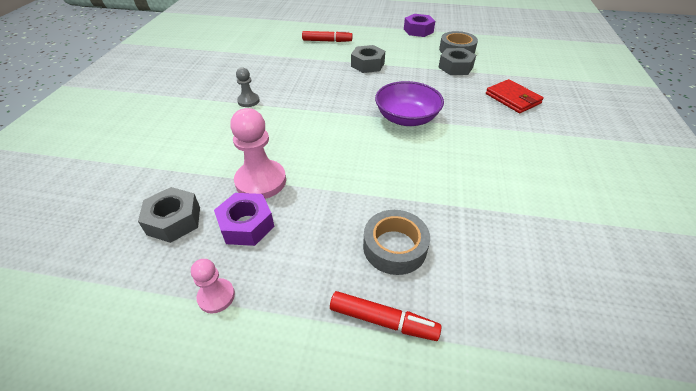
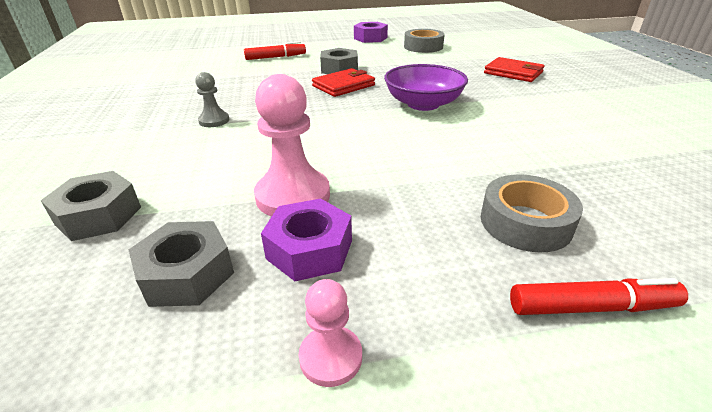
camera: 20 degrees left, 10 degrees down
grey nut [438,48,476,75] -> grey nut moved to [41,171,141,241]
none -> red wallet [312,68,375,97]

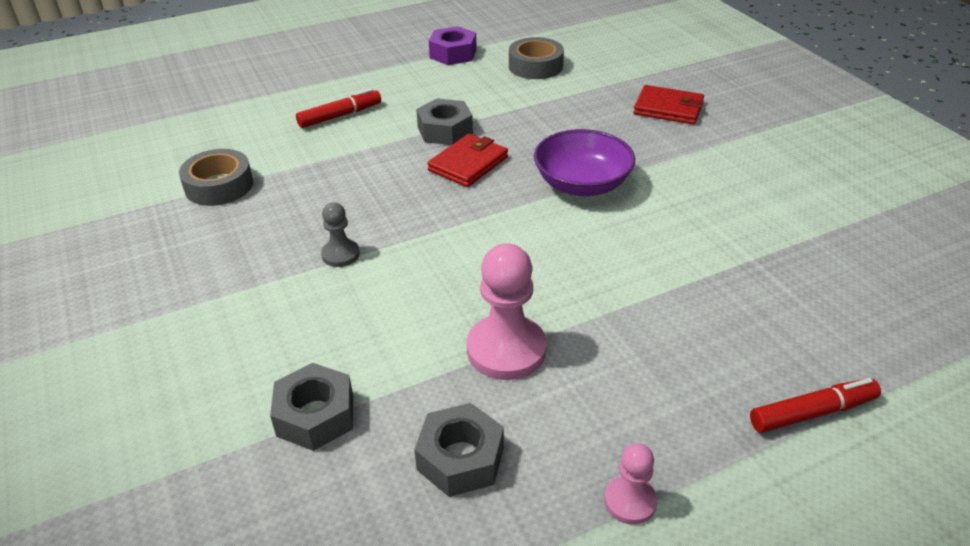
camera: 15 degrees left, 5 degrees up
purple nut [261,198,352,281] -> none
grey tape [481,174,583,252] -> grey tape moved to [179,149,253,206]

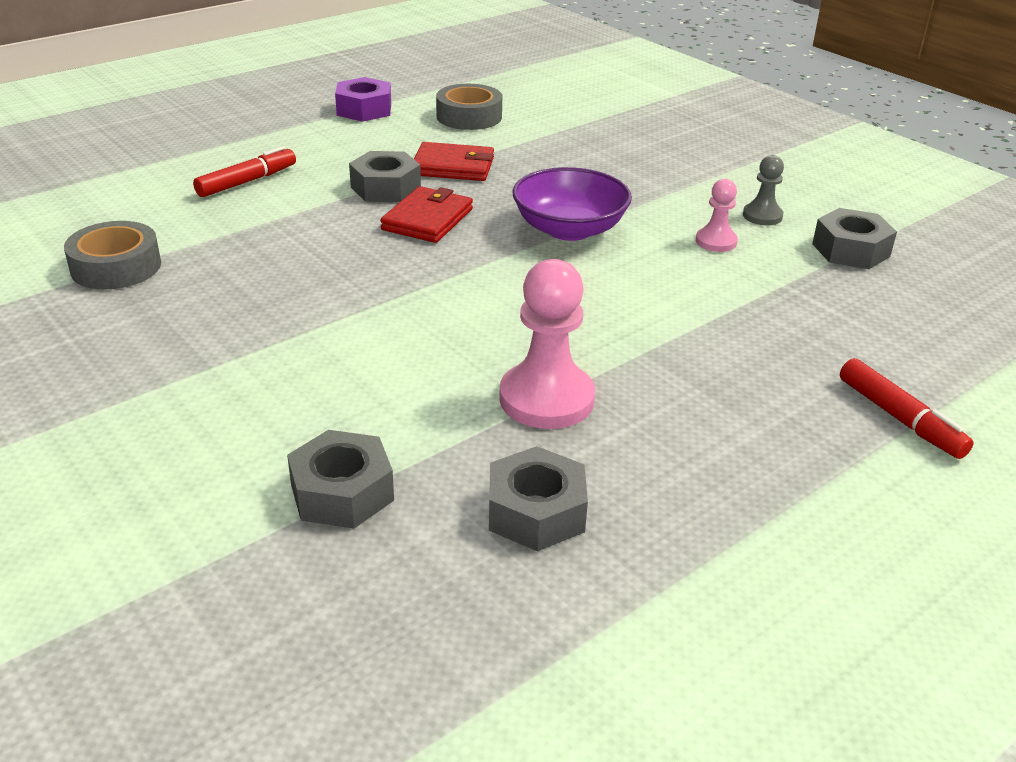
camera: 15 degrees left, 5 degrees down
grey pawn [321,202,360,267] -> grey pawn moved to [743,155,784,226]
pink pawn [604,443,657,525] -> pink pawn moved to [696,179,738,252]
red wallet [633,85,704,125] -> red wallet moved to [414,142,494,181]
red marker [750,378,881,433] -> red marker turned 90 degrees clockwise [840,358,974,459]
none -> grey nut [812,208,897,269]

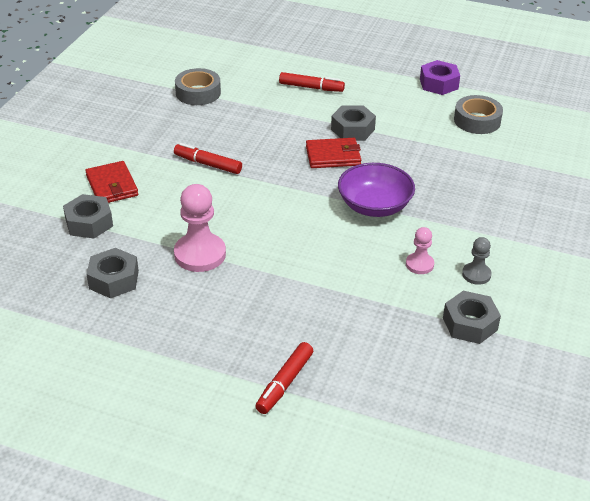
camera: 60 degrees right, 5 degrees up
red wallet [414,142,494,181] -> red wallet moved to [85,161,138,203]
none -> red marker [174,143,242,174]

